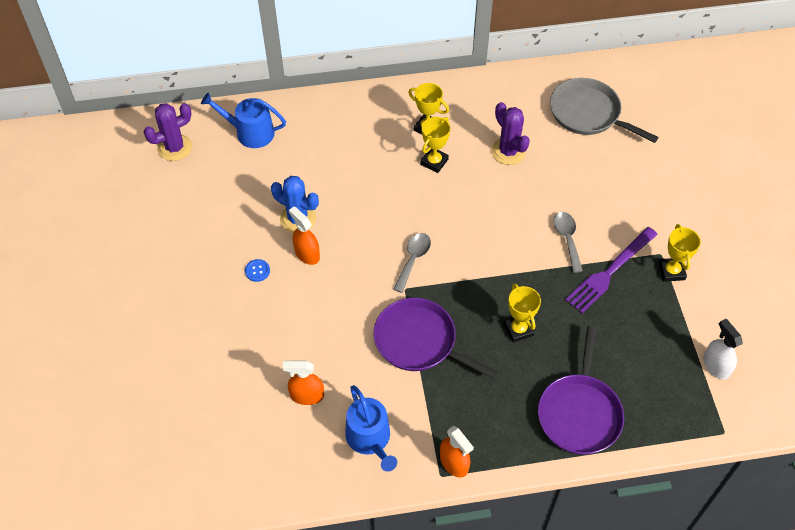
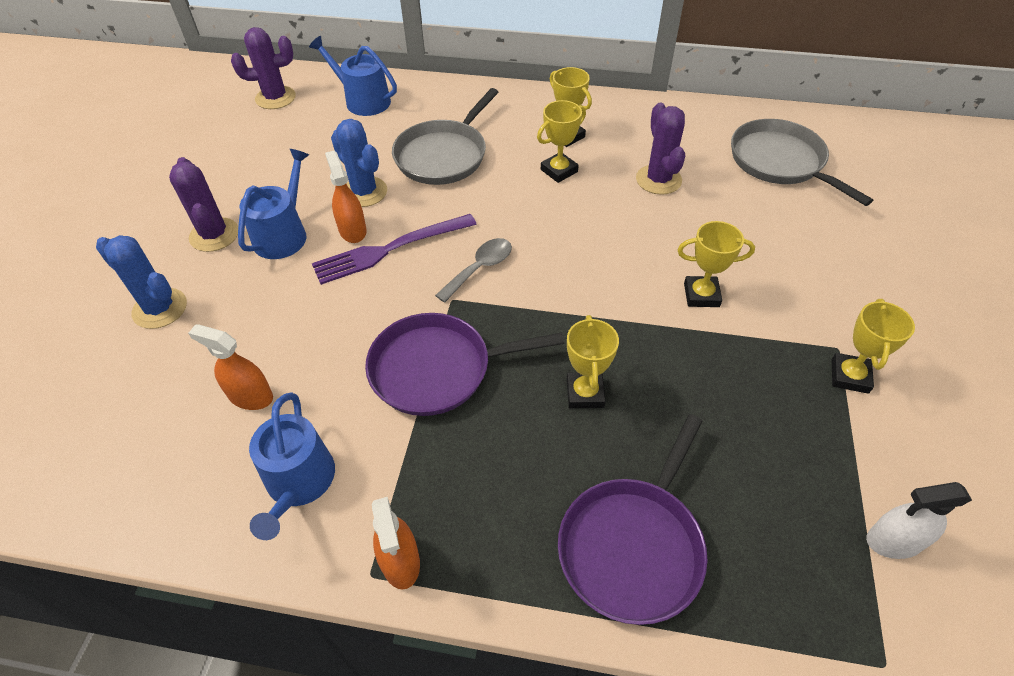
camera: 20 degrees right, 5 degrees down
blue button [245,259,270,282] -> blue watering can [238,149,309,259]
purple pan [373,298,498,379] -> purple pan turned 60 degrees counterclockwise [365,313,564,416]
grey spoon [553,212,583,273] -> yellow trophy [678,221,755,307]
purple fork [565,227,658,313] -> purple fork moved to [312,214,477,285]
white spray bottle [703,319,743,380] -> white spray bottle turned 90 degrees counterclockwise [866,482,972,559]
none -> blue cactus [96,235,187,329]
none -> purple cactus [169,157,238,252]
none -> grey pan [392,88,498,185]

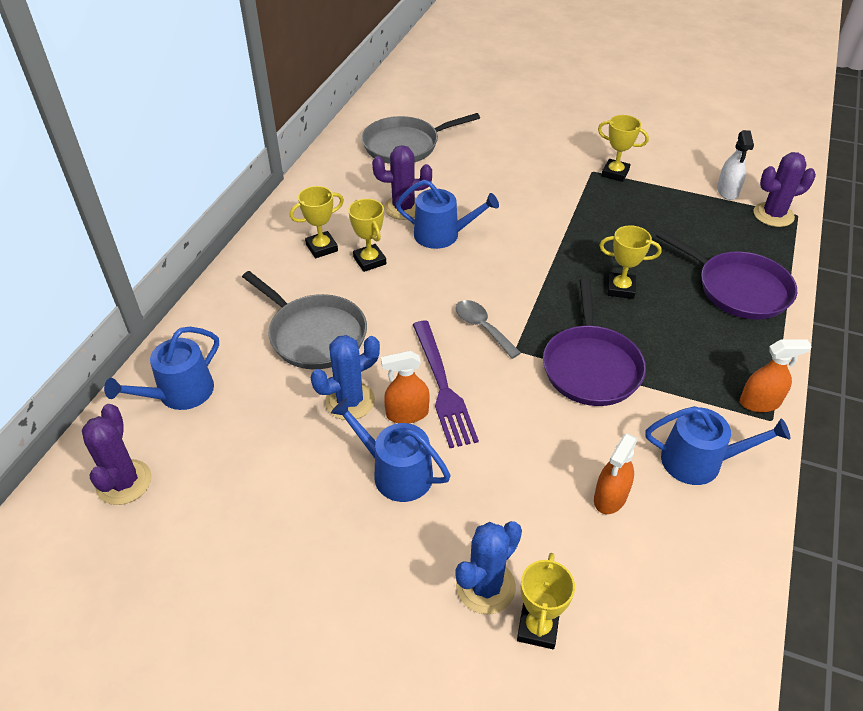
camera: 80 degrees left, 5 degrees down
purple cactus [169,157,238,252] -> purple cactus moved to [753,152,816,227]
yellow trophy [678,221,755,307] -> yellow trophy moved to [517,553,575,649]
none -> blue watering can [396,180,499,249]

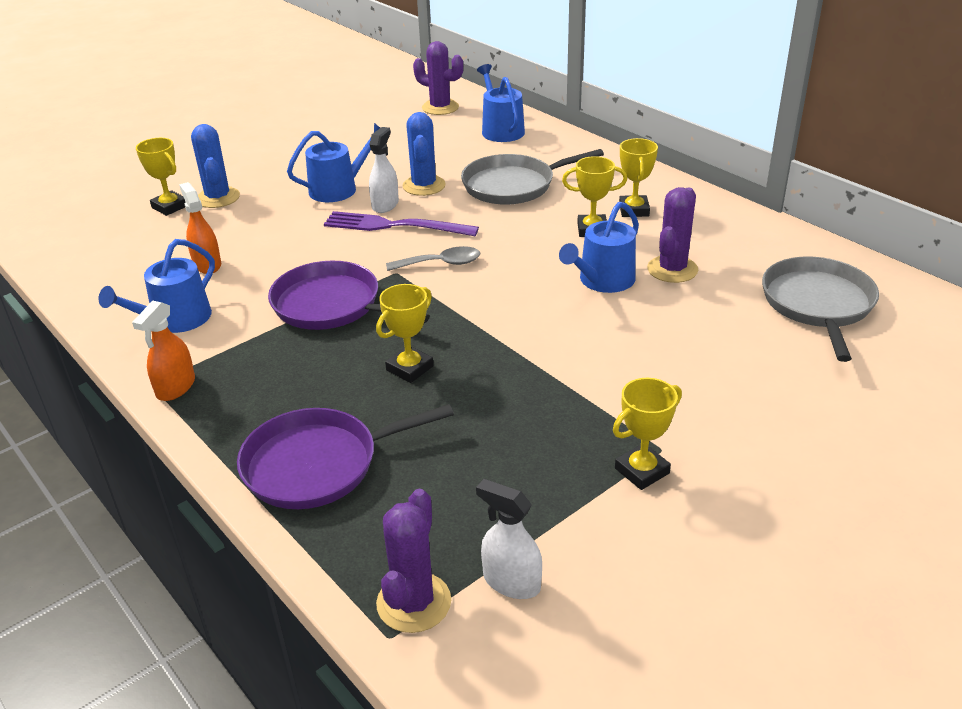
camera: 120 degrees right, 10 degrees down
orange spray bottle [381,351,429,424] -> white spray bottle [369,127,399,213]

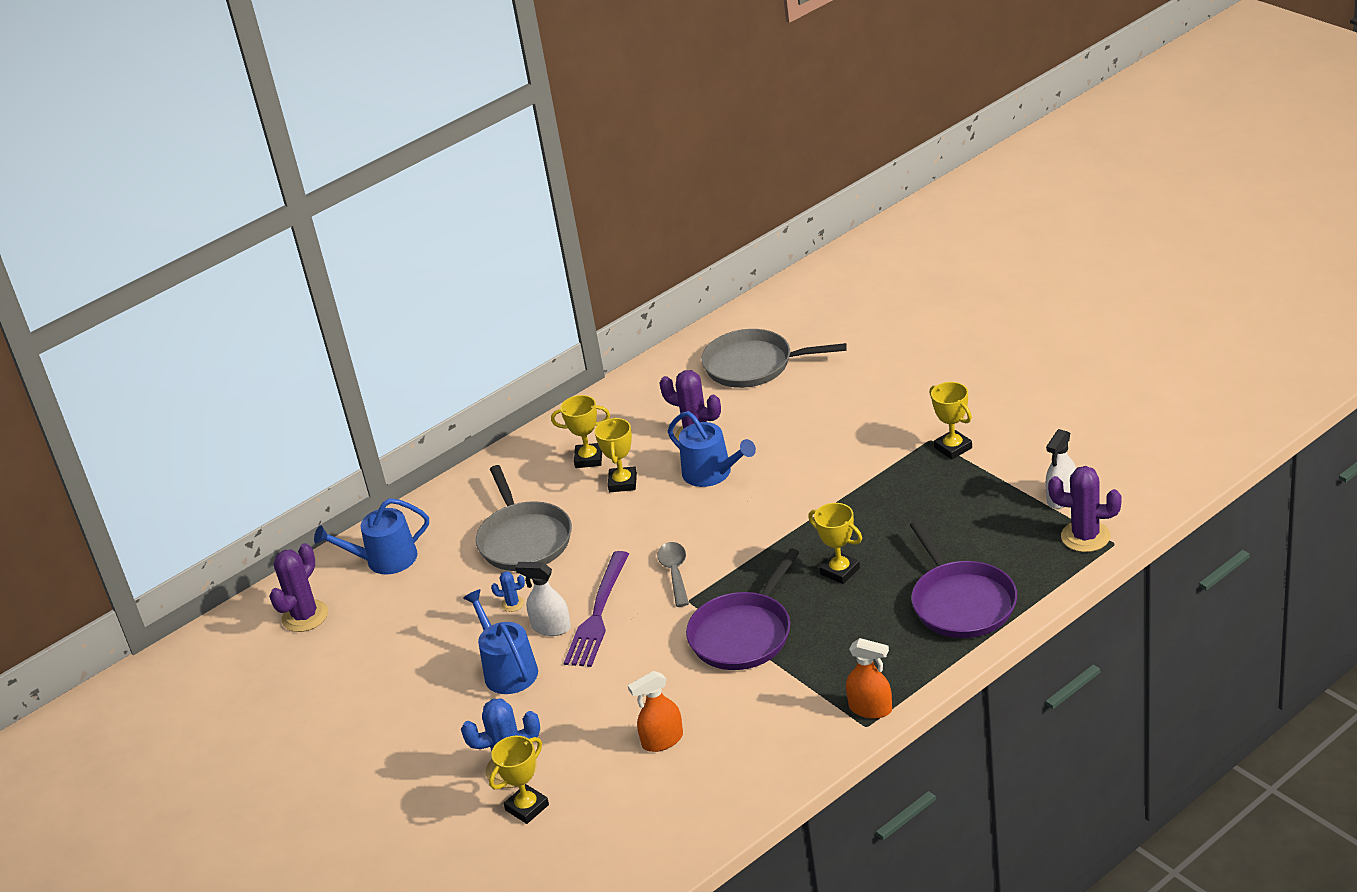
camera: 85 degrees left, 0 degrees up
blue watering can [98,239,215,333] -> none
blue cactus [402,112,446,196] -> blue cactus [491,571,525,612], size x0.49

